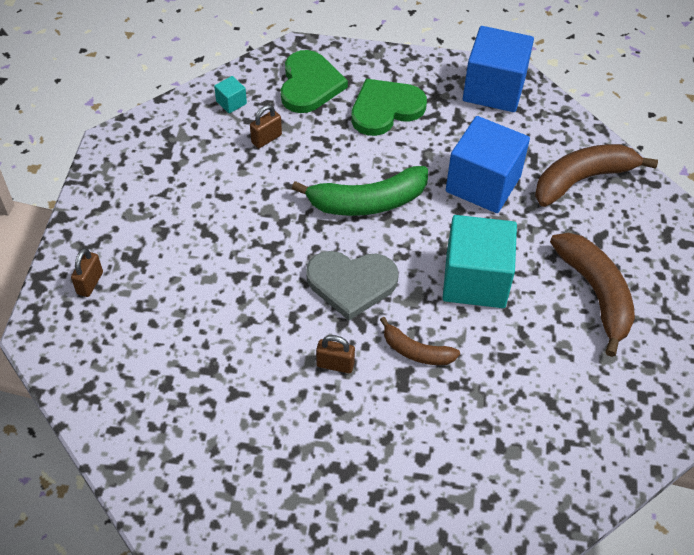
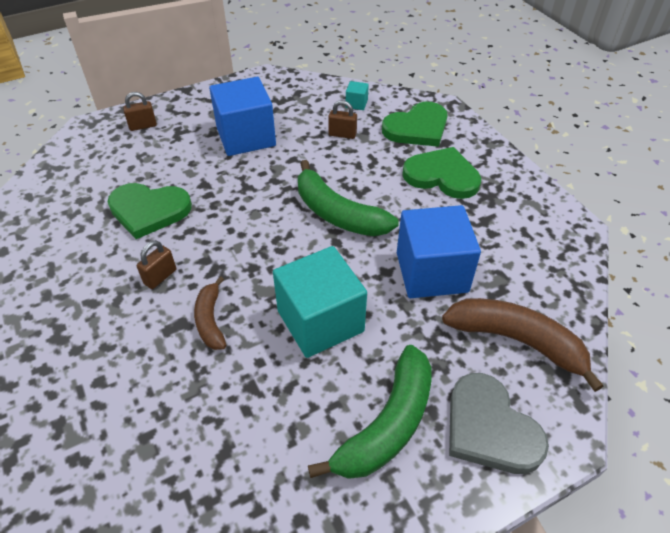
camera: 55 degrees right, 5 degrees down
grey heart [306,251,399,320] -> grey heart moved to [449,373,549,474]
brown padlock [316,335,355,373] -> brown padlock turned 60 degrees clockwise [137,240,176,289]
blue cube [463,26,534,112] -> blue cube moved to [209,77,276,156]
brown banana [550,233,635,357] -> green banana [308,345,432,479]
none -> green heart [108,183,192,239]

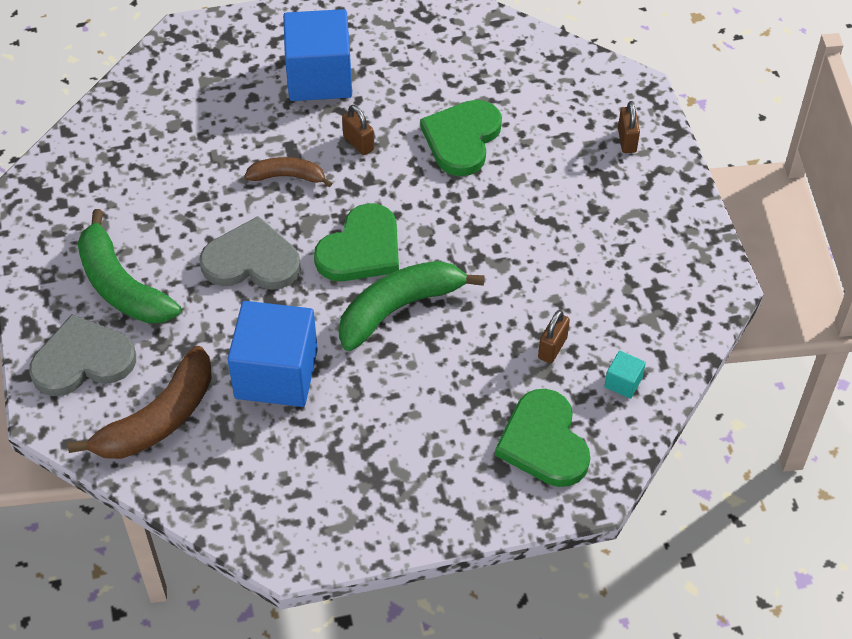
camera: 105 degrees right, 5 degrees up
blue cube [209,77,276,156] -> blue cube moved to [283,9,352,101]
turquoise cube [273,246,367,358] -> grey heart [200,216,301,290]
green heart [402,147,481,199] -> green heart moved to [314,203,399,281]

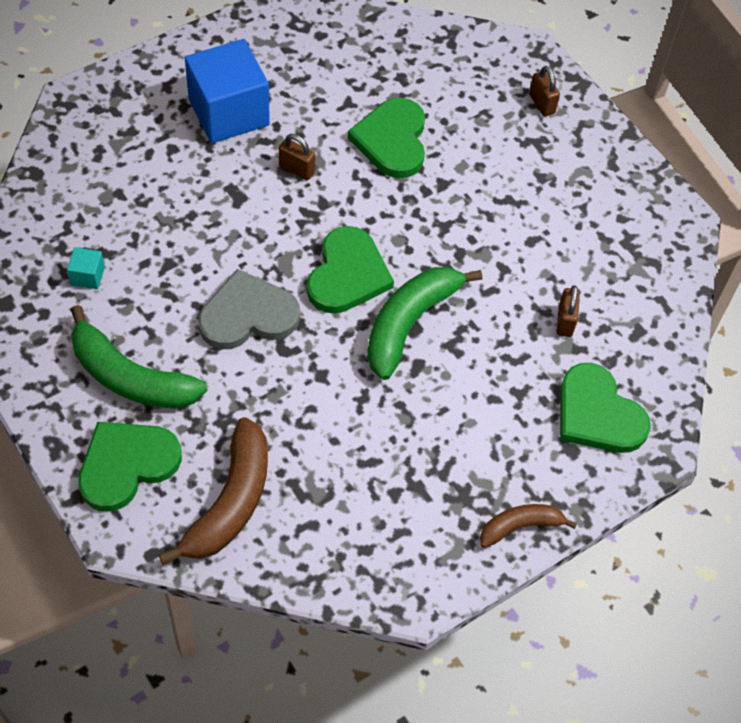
camera: 25 degrees left, 5 degrees up
grey heart [29,314,136,396] -> green heart [78,422,182,512]
blue cube [227,301,318,407] -> none
brown banana [244,157,332,187] -> brown banana moved to [480,504,577,548]
turquoise cube [604,351,646,399] -> turquoise cube moved to [67,247,105,289]

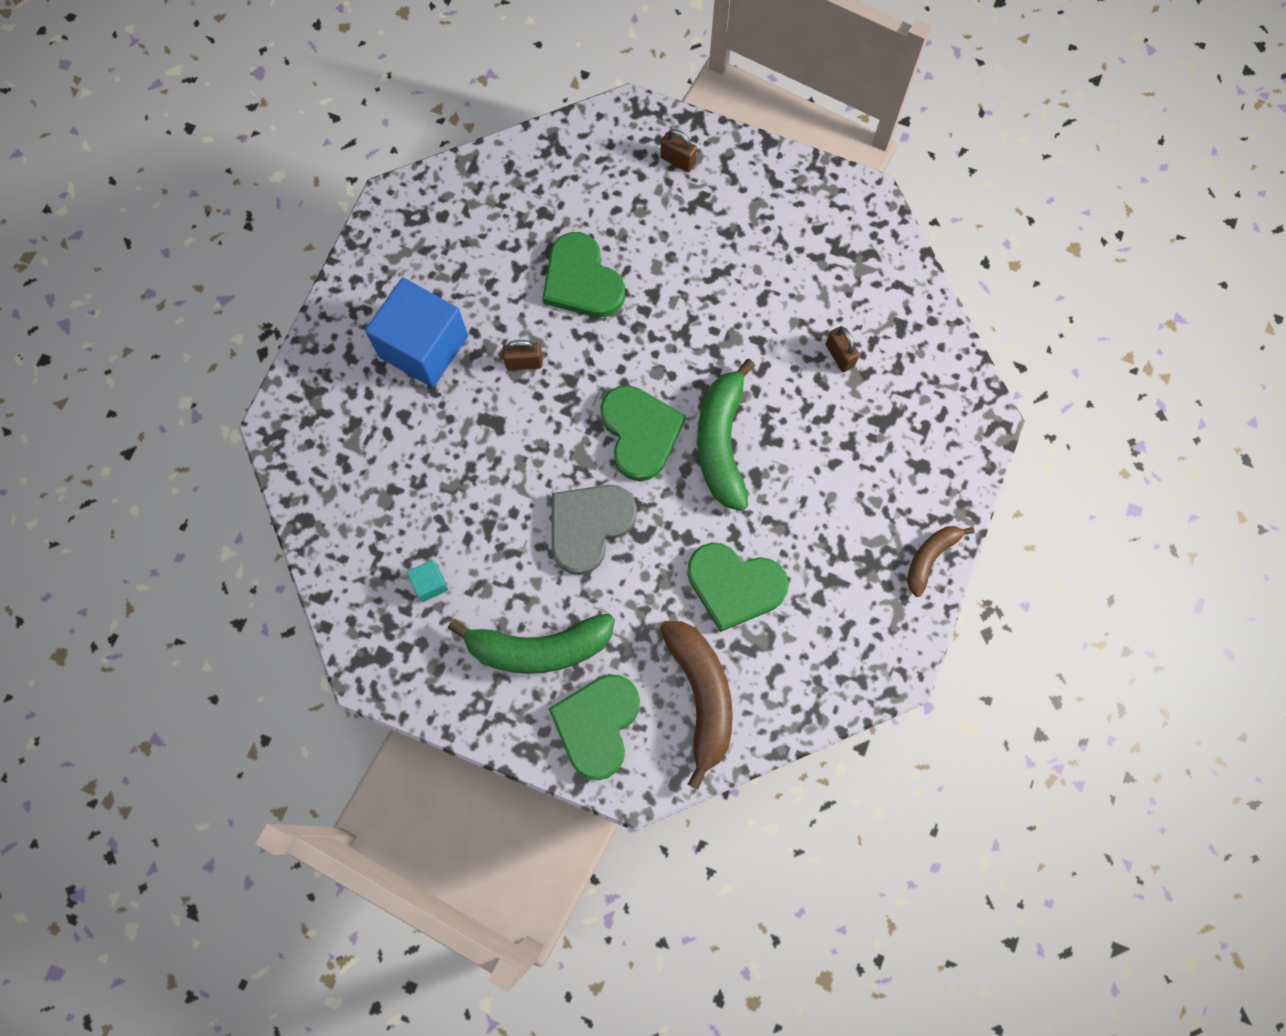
camera: 30 degrees left, 15 degrees up
green heart [560,363,651,453] -> green heart moved to [687,543,789,632]

